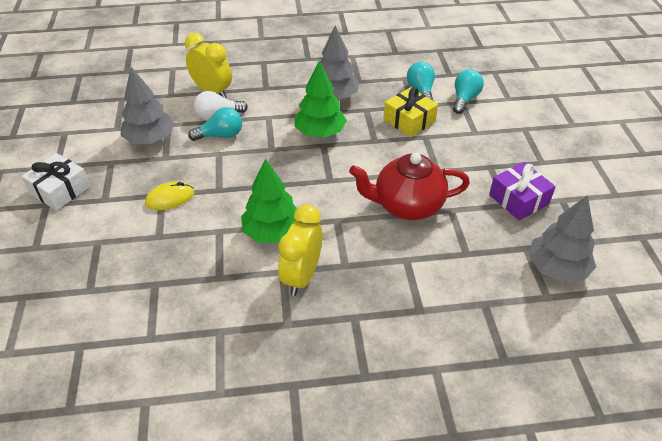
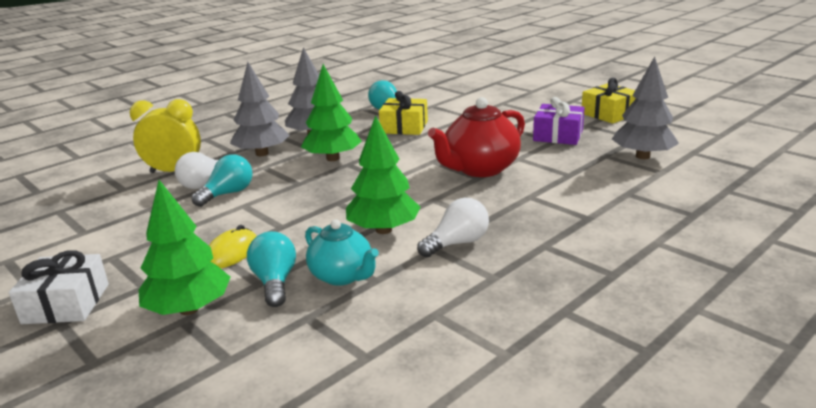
camera: 35 degrees left, 20 degrees down
grey tree [120,67,175,144] -> grey tree moved to [230,62,290,156]
yellow clock [278,205,322,296] -> white light bulb [417,198,489,258]
turquoise light bulb [453,69,484,114] -> turquoise light bulb moved to [247,231,296,307]
none -> green tree [139,180,230,315]
none -> turquoise teapot [305,219,379,286]
none -> yellow gift [582,78,636,123]

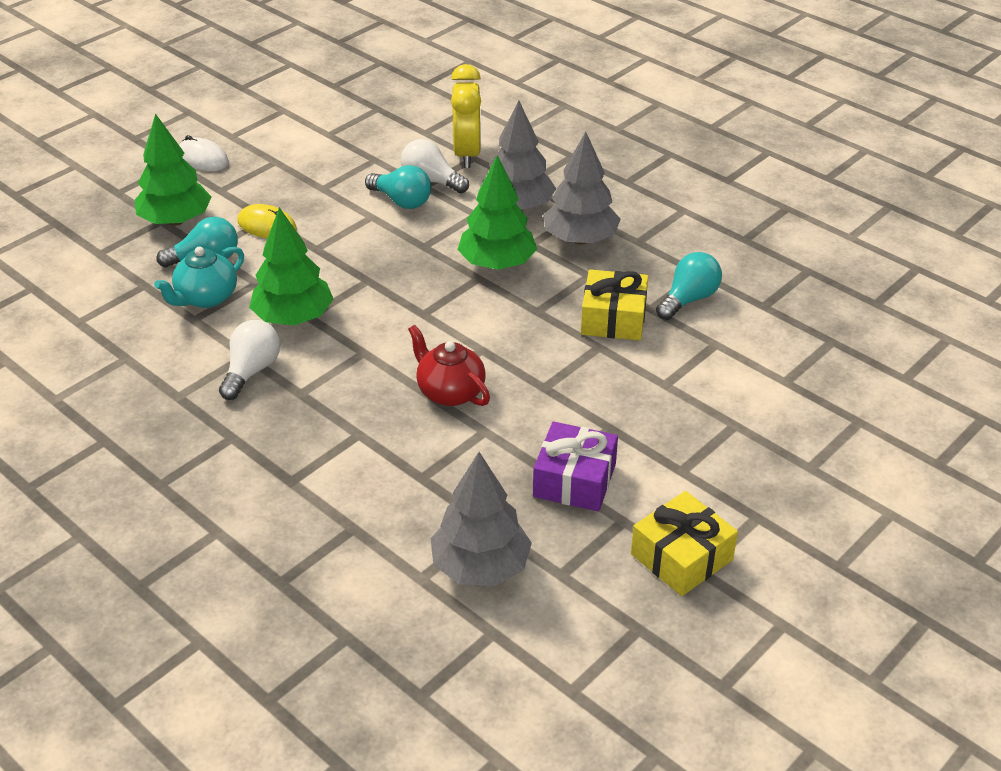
camera: 85 degrees right, 15 degrees up
white gift [9,250,109,324] -> white mouse [179,135,229,171]
white light bulb [417,198,489,258] -> white light bulb turned 120 degrees counterclockwise [219,320,280,400]
red teapot [428,97,525,177] -> red teapot [408,325,490,406], size x0.65

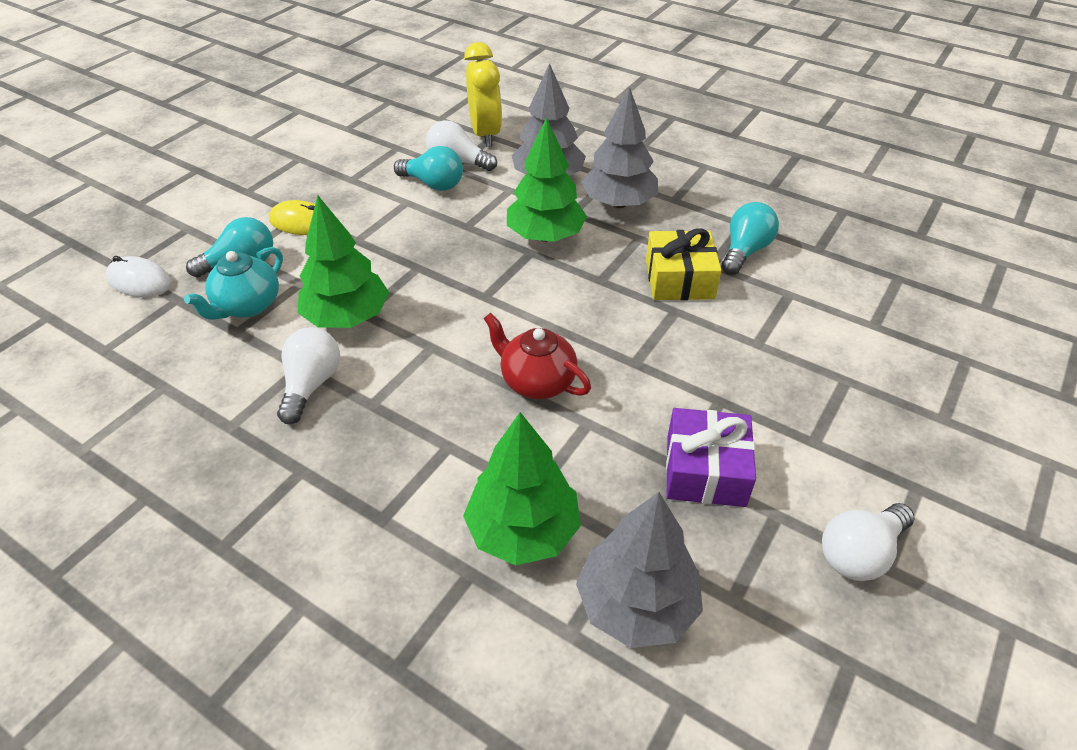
camera: 10 degrees left, 5 degrees up
green tree [135,113,212,226] -> green tree moved to [463,412,581,565]
white mouse [179,135,229,171] -> white mouse moved to [106,256,172,297]
yellow gift [631,491,738,596] -> white light bulb [822,503,914,581]

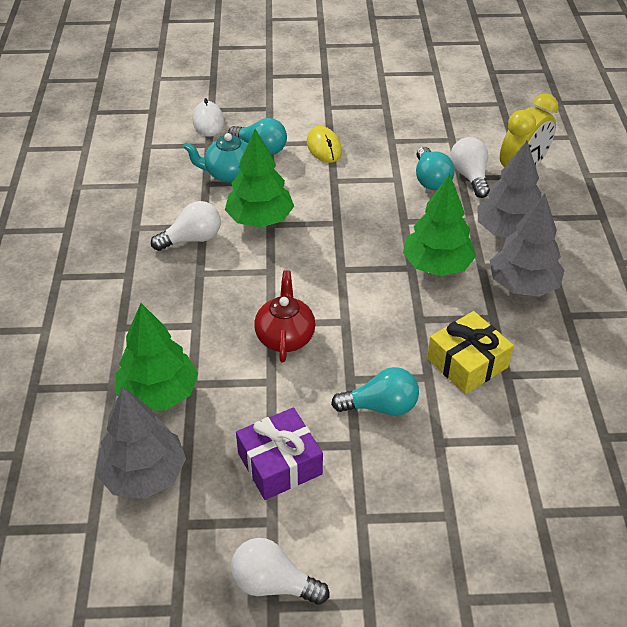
camera: 55 degrees right, 0 degrees up
turquoise light bulb [721,202,779,275] -> turquoise light bulb moved to [331,367,419,416]

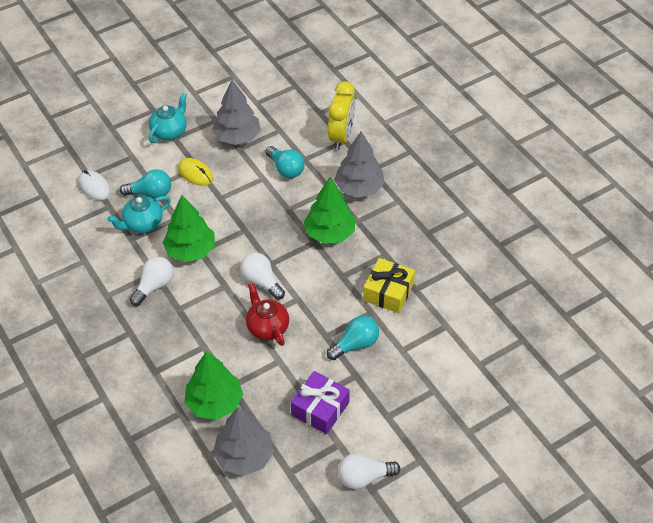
camera: 30 degrees left, 5 degrees up
white light bulb [450,137,490,198] -> white light bulb moved to [240,253,285,300]
grey tree [490,194,565,297] -> grey tree moved to [212,80,261,145]
none -> turquoise teapot [149,93,187,143]

